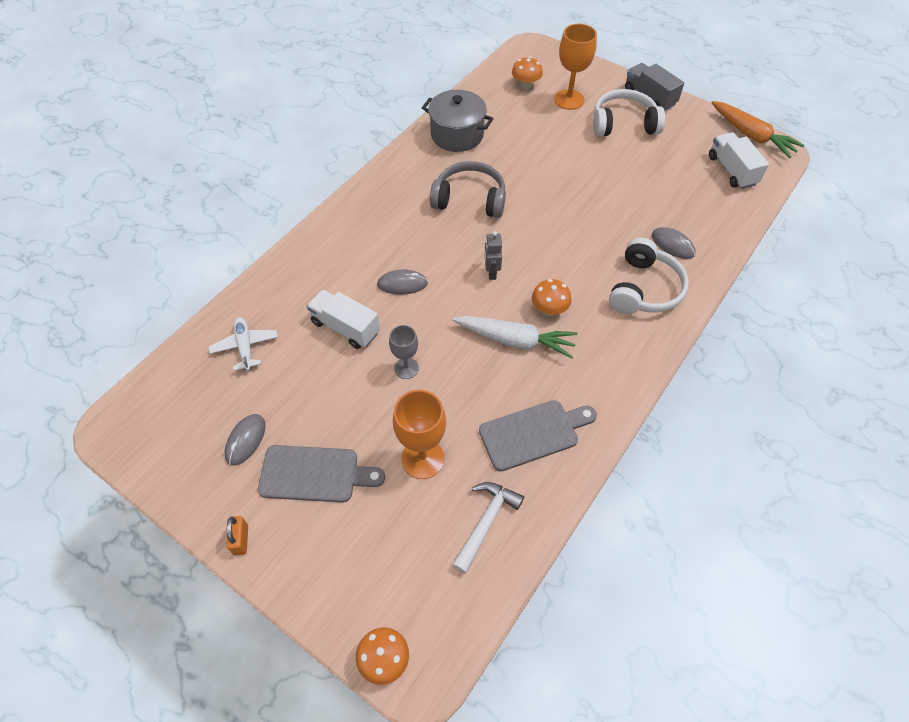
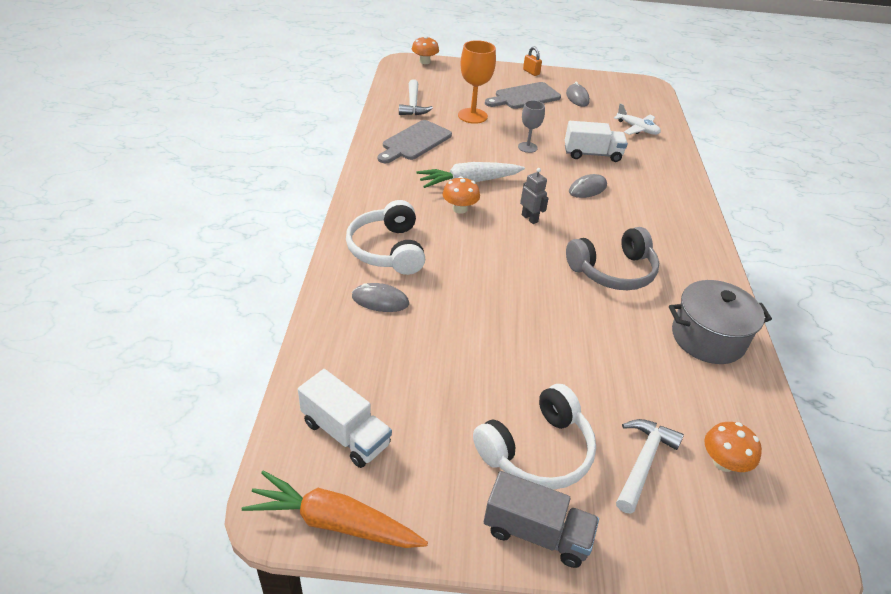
camera: 145 degrees right, 15 degrees down
orange goblet [554,24,597,110] -> white hammer [616,419,684,514]

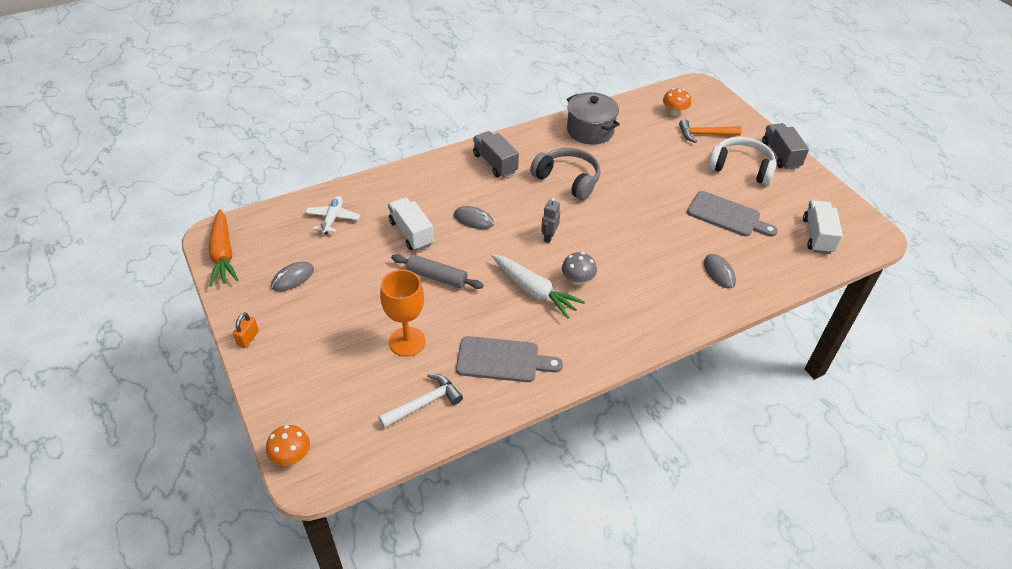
camera: 120 degrees left, 5 degrees up
orange carrot [242,471,428,548] -> orange carrot moved to [209,209,239,286]
white headphones [346,200,425,275] -> none
orange mushroom [443,176,480,214] -> grey mushroom [562,252,597,285]
grey cutting board [485,82,561,109] -> grey cutting board moved to [687,191,778,237]
grey goblet [518,100,545,153] -> grey rolling pin [391,254,484,289]
white hammer [616,419,684,514] -> orange hammer [679,119,742,143]
none -> grey truck [473,131,519,177]

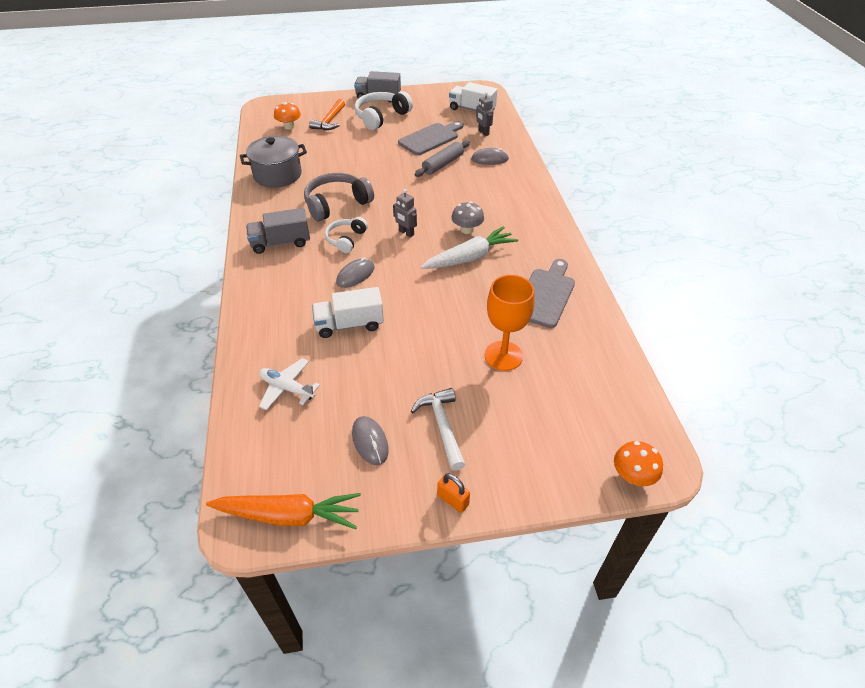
camera: 70 degrees left, 0 degrees up
white hammer [378,374,463,429] -> white hammer moved to [411,388,466,471]
grey rolling pin [391,254,484,289] -> grey rolling pin moved to [415,140,470,177]
none -> white headphones [325,217,368,253]
none -> grey robot [476,92,493,136]

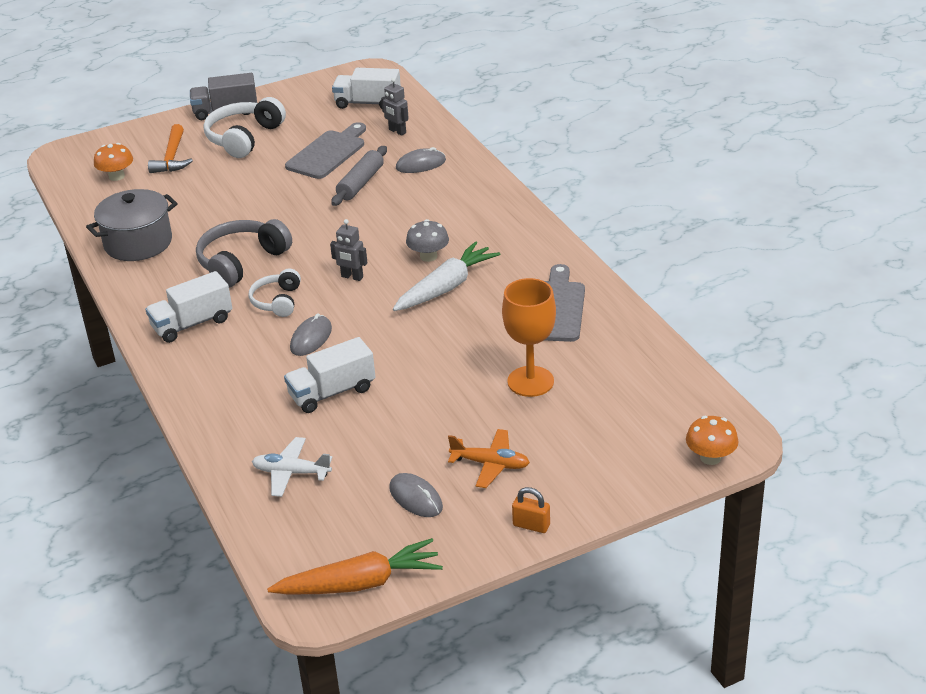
camera: 15 degrees left, 10 degrees down
grey truck [246,208,310,254] -> white truck [145,271,232,343]
white hammer [411,388,466,471] -> orange plane [448,429,530,488]

